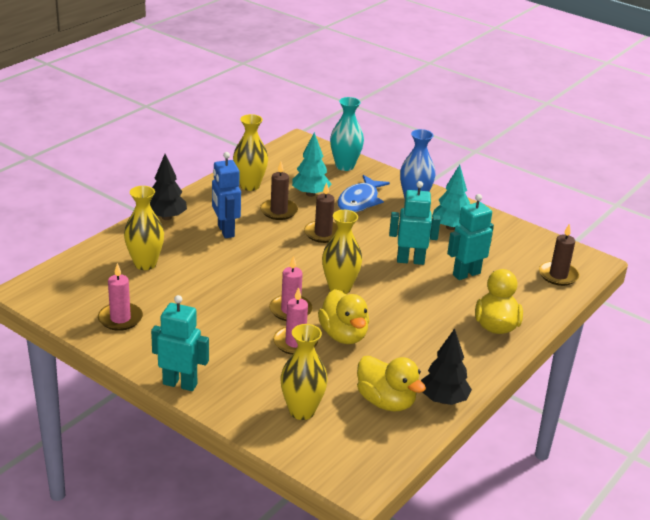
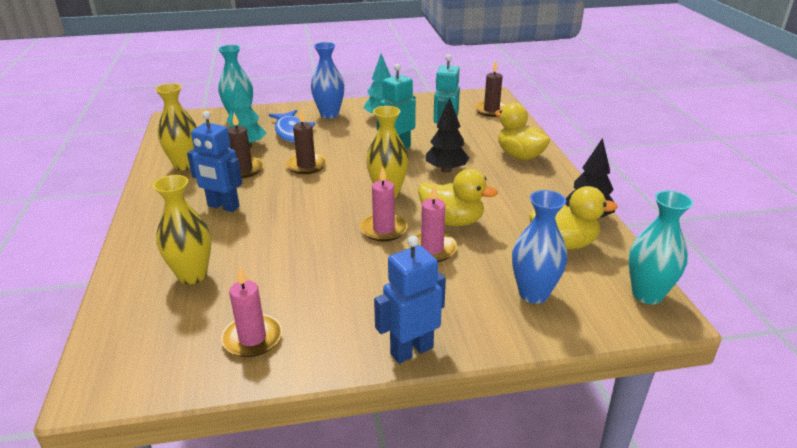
camera: 45 degrees left, 0 degrees up
black tree [150,154,187,220] -> black tree moved to [426,97,470,173]
turquoise robot [151,295,209,391] -> blue robot [374,235,446,363]
yellow vase [280,324,328,420] -> blue vase [512,190,567,304]
none -> turquoise vase [628,190,693,304]

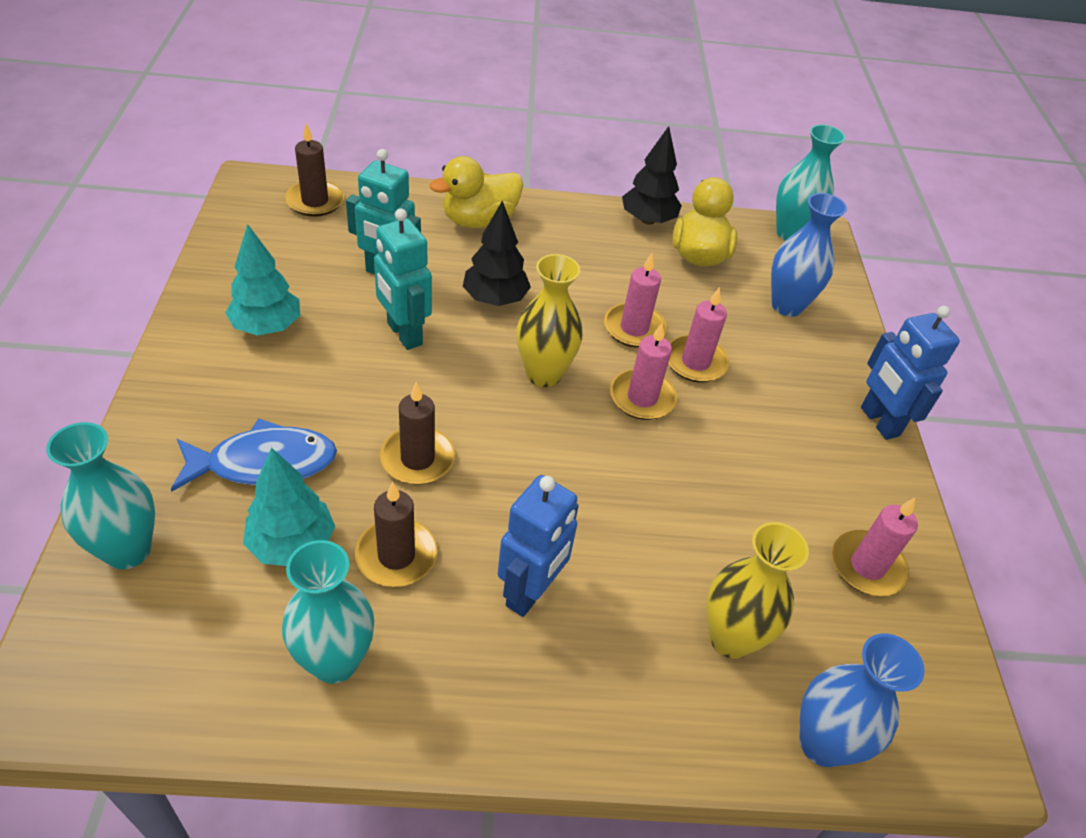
camera: 85 degrees left, 15 degrees up
yellow vase [155,83,197,170] -> turquoise vase [282,540,374,684]
blue vase [311,42,344,118] -> blue vase moved to [800,633,925,767]
yellow duck [418,169,498,226] -> pink candle [604,253,667,348]

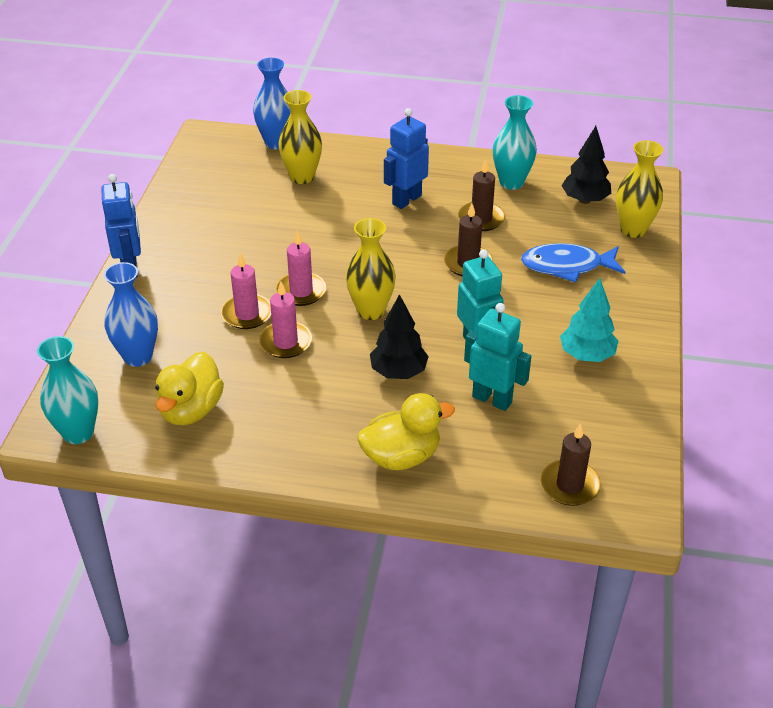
camera: 165 degrees left, 5 degrees down
turquoise vase [46,422,155,569] -> yellow vase [616,140,663,238]
turquoise tree [243,447,335,566] -> none
black tree [622,126,682,225] -> black tree moved to [562,126,611,204]
pink candle [832,498,918,596] -> none

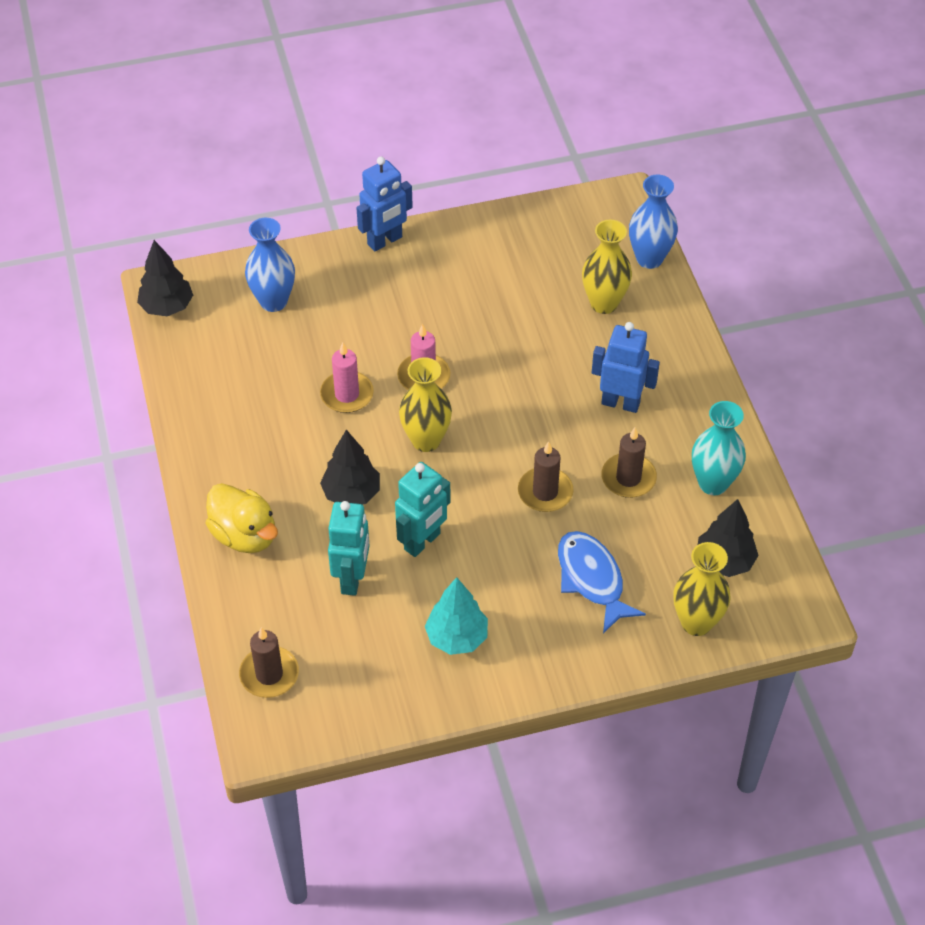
camera: 65 degrees right, 10 degrees up
turquoise vase [37,336,98,444] -> black tree [137,240,193,316]
yellow duck [155,352,224,425] -> none
pink candle [221,253,271,329] -> none

